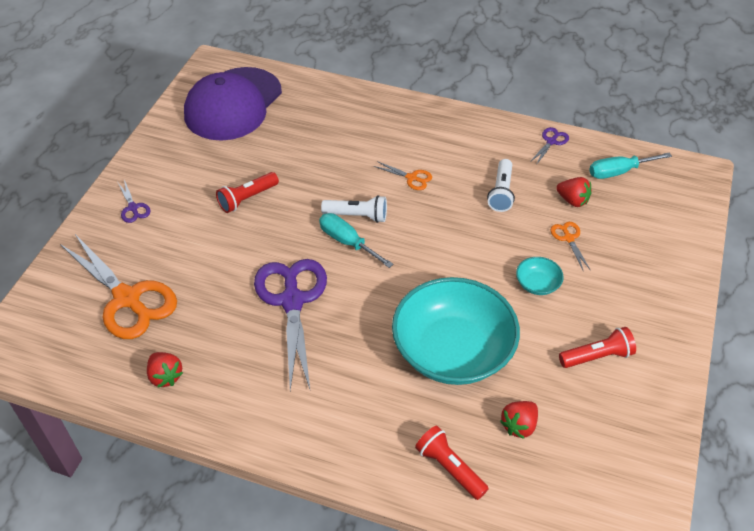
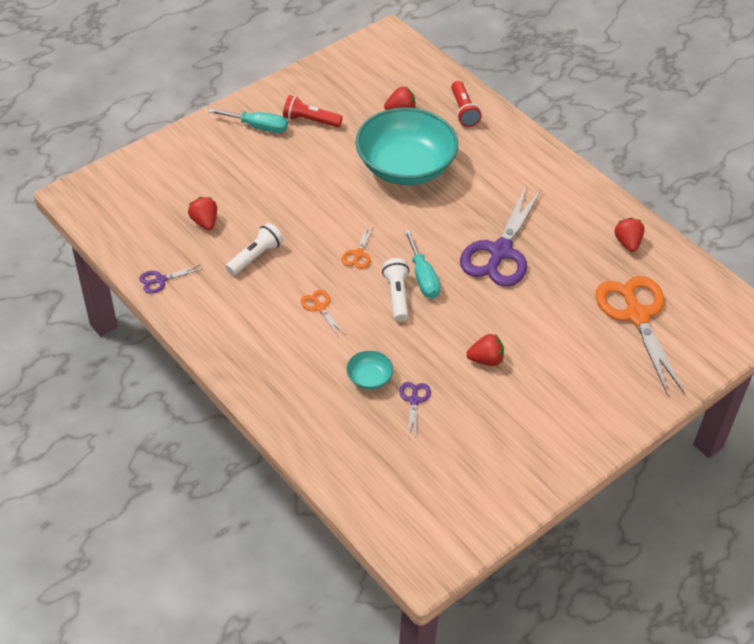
camera: 150 degrees left, 0 degrees up
purple scissors [118,180,151,223] -> purple scissors moved to [399,382,431,437]
purple cap [184,67,282,141] -> none
red flashlight [216,172,279,213] -> red strawberry [466,334,504,366]
white flashlight [321,195,387,223] -> white flashlight turned 45 degrees clockwise [382,258,409,322]
turquoise bowl [516,257,564,295] -> turquoise bowl moved to [346,351,393,390]
orange scissors [551,222,590,270] -> orange scissors moved to [342,224,374,269]
turquoise screwdriver [589,153,672,179] -> turquoise screwdriver moved to [208,108,288,133]

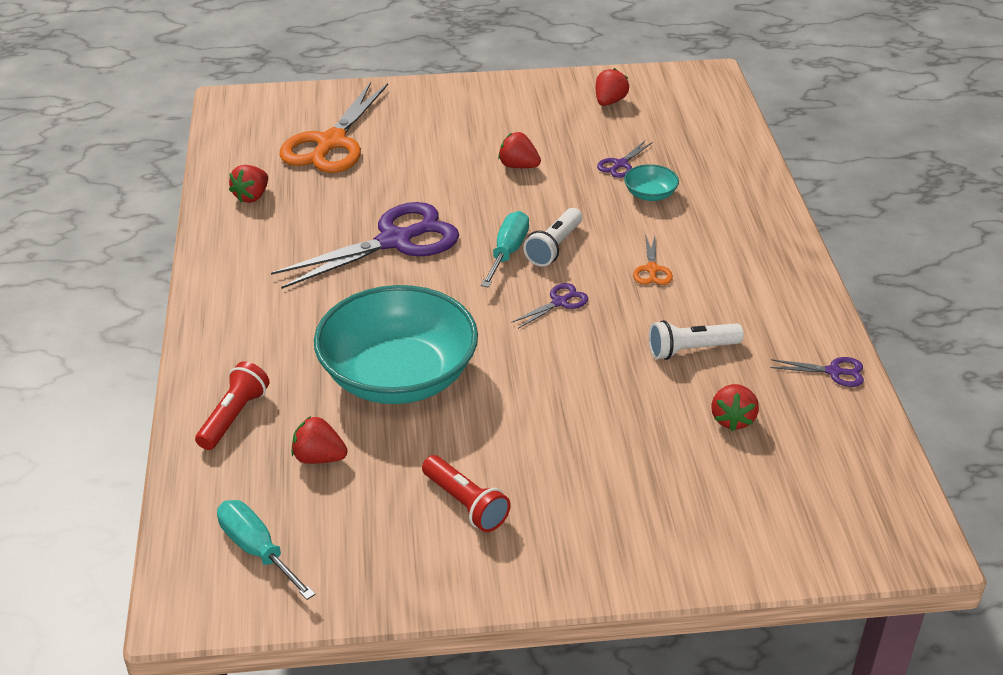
camera: 145 degrees left, 10 degrees down
turquoise screwdriver [208,108,288,133] -> turquoise screwdriver moved to [217,500,316,600]
orange scissors [342,224,374,269] -> purple scissors [511,283,588,329]
none -> red strawberry [596,68,629,106]

